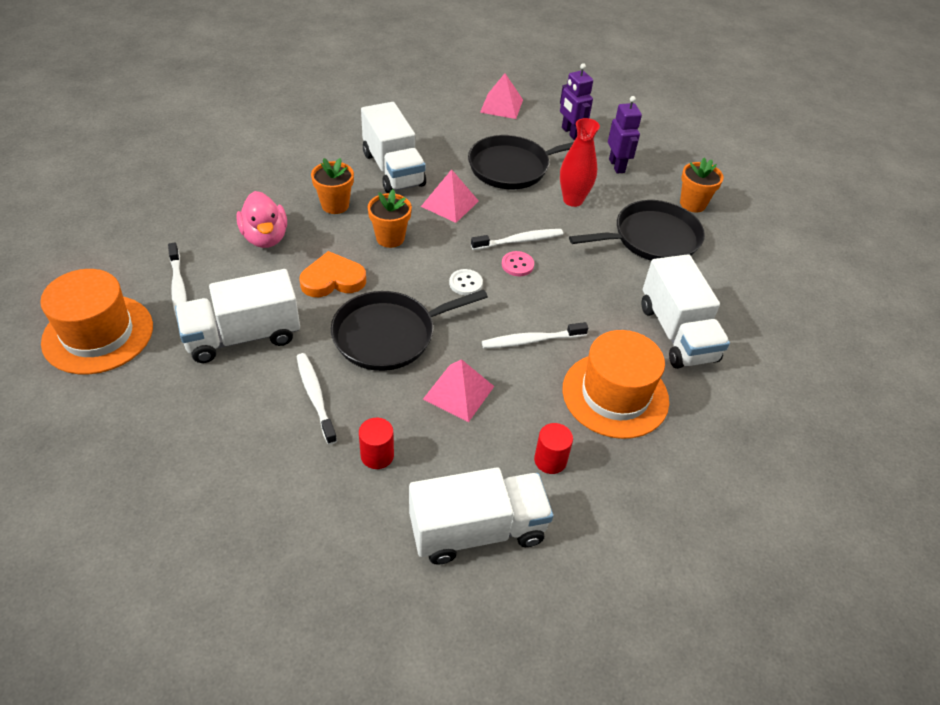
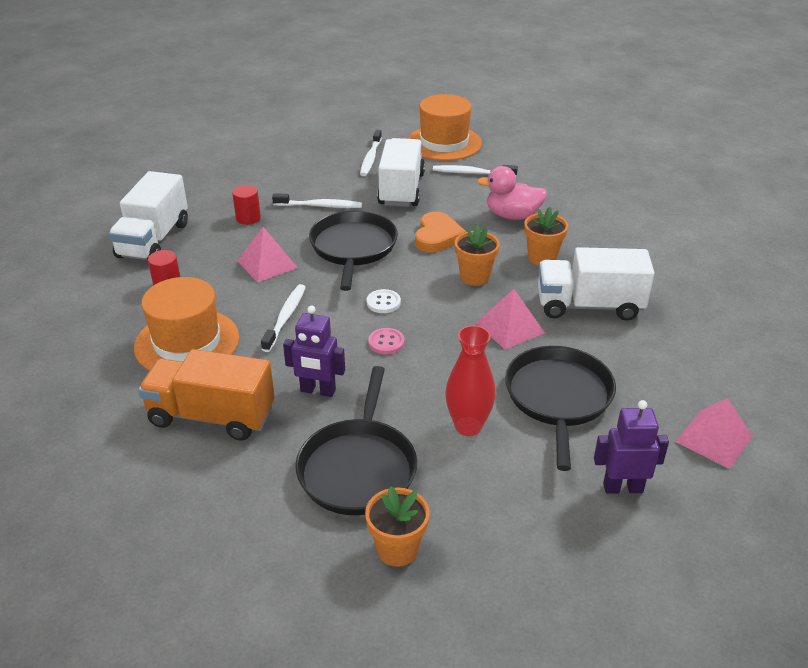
camera: 120 degrees right, 10 degrees down
white toothbrush [471,229,563,250] -> white toothbrush moved to [360,130,382,176]
purple robot [608,96,642,174] -> purple robot moved to [283,305,345,397]
white truck [642,254,730,369] -> orange truck [138,349,275,441]

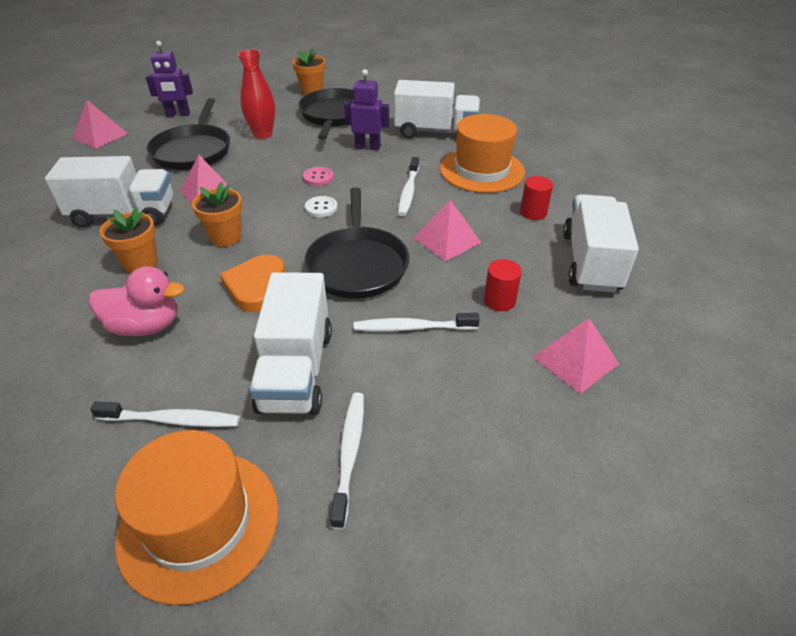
camera: 175 degrees right, 5 degrees up
orange truck [138,349,275,441] -> white truck [394,80,480,138]
none -> pink pyramid [533,318,619,394]

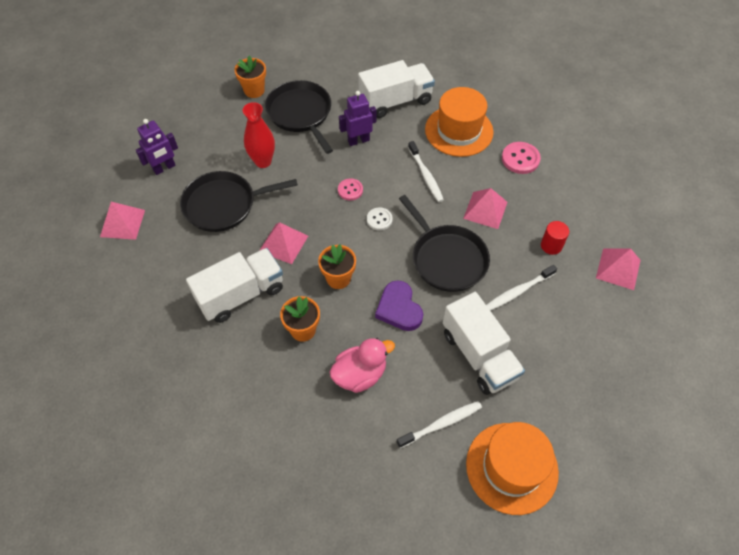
camera: 30 degrees left, 15 degrees up
black pan [146,98,230,170] -> black pan turned 105 degrees clockwise [180,171,298,232]
orange heart [220,255,285,312] -> purple heart [375,280,423,331]
white toothbrush [330,393,364,530] -> none
red cylinder [520,176,553,220] -> pink button [502,142,541,174]
white truck [563,194,639,293] -> none

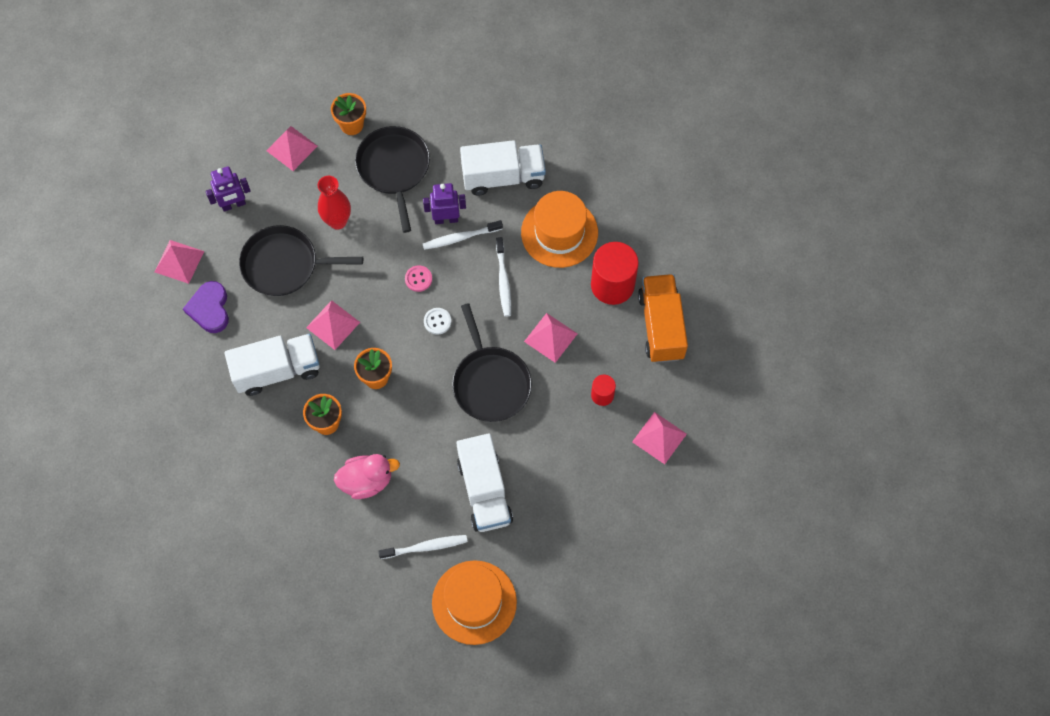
camera: 15 degrees right, 10 degrees up
purple heart [375,280,423,331] -> purple heart moved to [183,281,229,333]
white toothbrush [486,265,557,311] -> white toothbrush moved to [423,220,503,250]
pink button [502,142,541,174] -> red cylinder [591,242,639,305]
none -> pink pyramid [266,126,318,171]
none -> orange truck [638,274,688,363]

